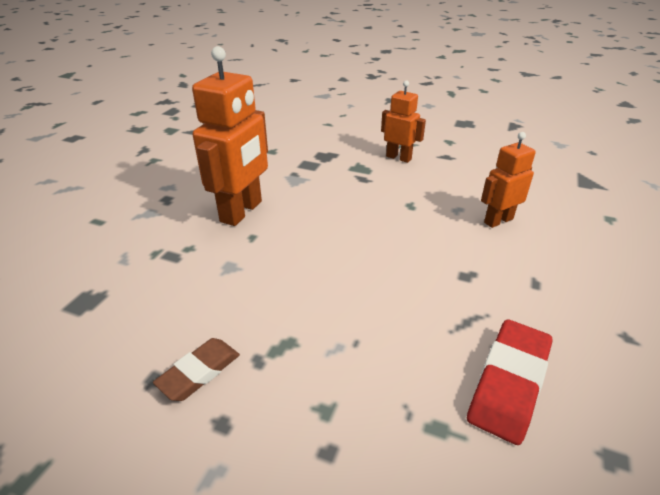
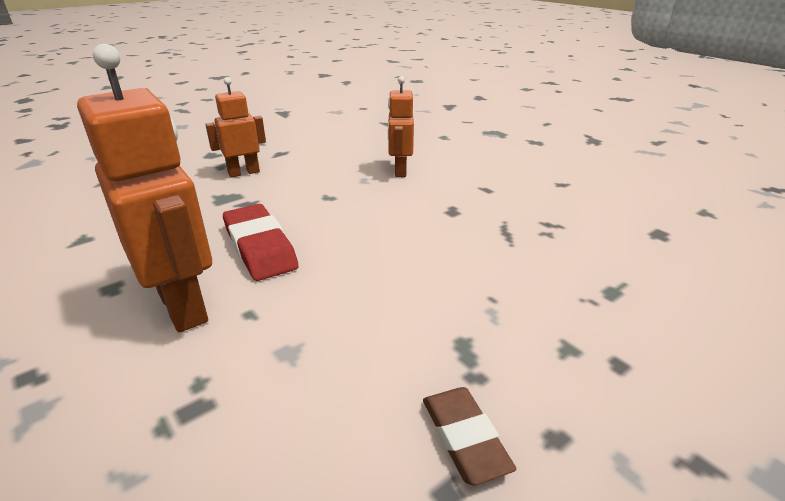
camera: 60 degrees left, 5 degrees down
red eraser [467,319,553,445] -> red eraser moved to [223,204,299,281]

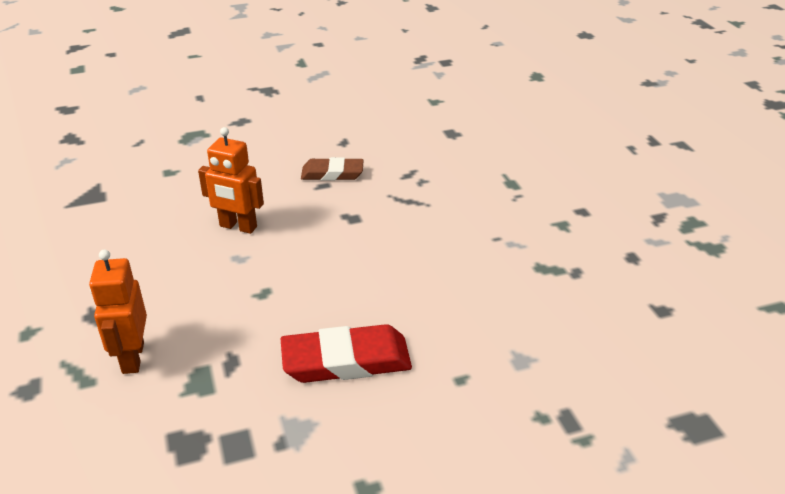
camera: 70 degrees left, 5 degrees up
orange robot [77,44,212,332] -> none
brown eraser [423,387,516,485] -> brown eraser moved to [301,157,364,181]

